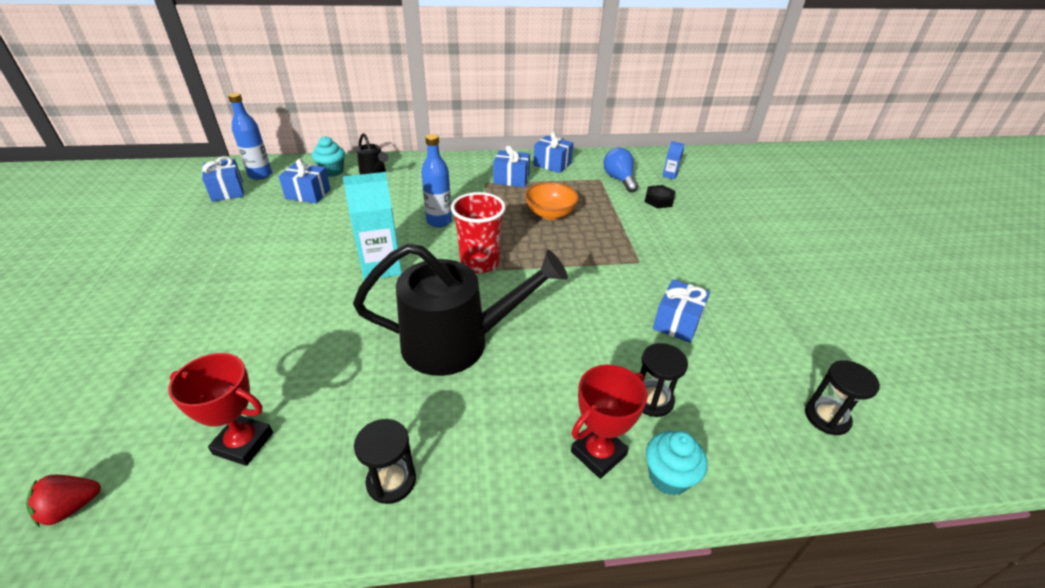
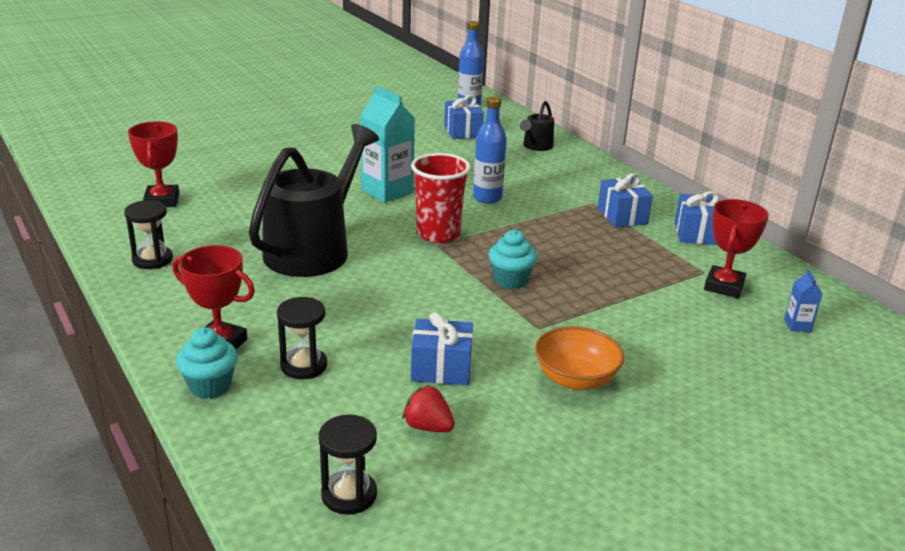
camera: 65 degrees right, 10 degrees down
red strawberry [26,475,101,527] -> red strawberry moved to [402,385,455,432]
blue gift [202,156,244,202] -> none
turquoise cupcake [312,136,345,177] -> turquoise cupcake moved to [488,229,537,289]
black watering can [353,243,568,376] -> black watering can turned 120 degrees counterclockwise [249,124,379,277]
orange bowl [525,182,579,220] -> orange bowl moved to [535,326,624,390]
blue light bulb [603,147,638,192] -> red trophy [704,199,769,298]
black nut [645,185,675,208] -> none

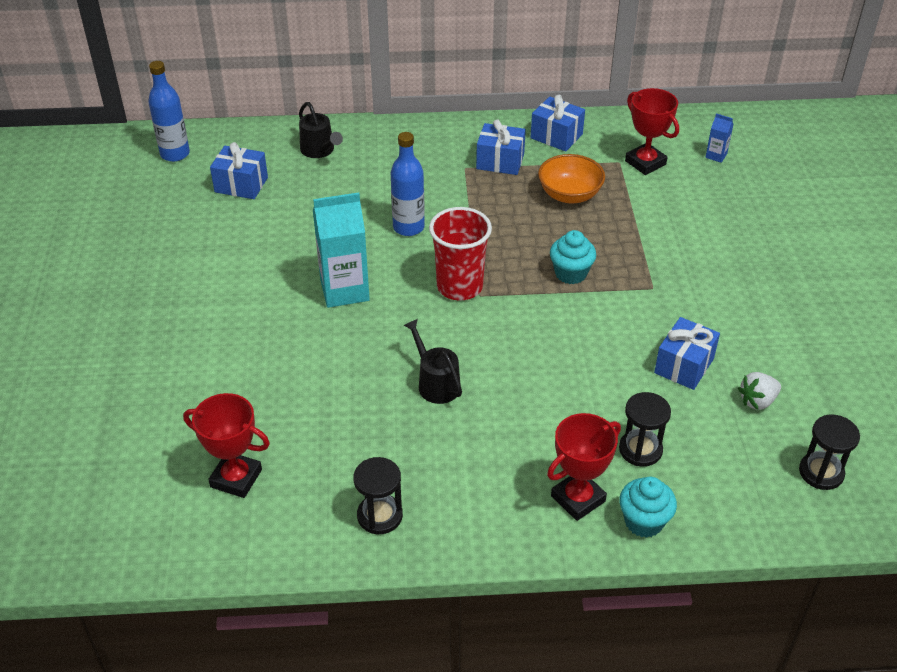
camera: 60 degrees left, 15 degrees up
black watering can [249,124,379,277] -> black watering can [404,319,462,404], size x0.46
red strawberry [402,385,455,432] -> white strawberry [738,372,781,410]
orange bowl [535,326,624,390] -> orange bowl moved to [538,154,605,203]

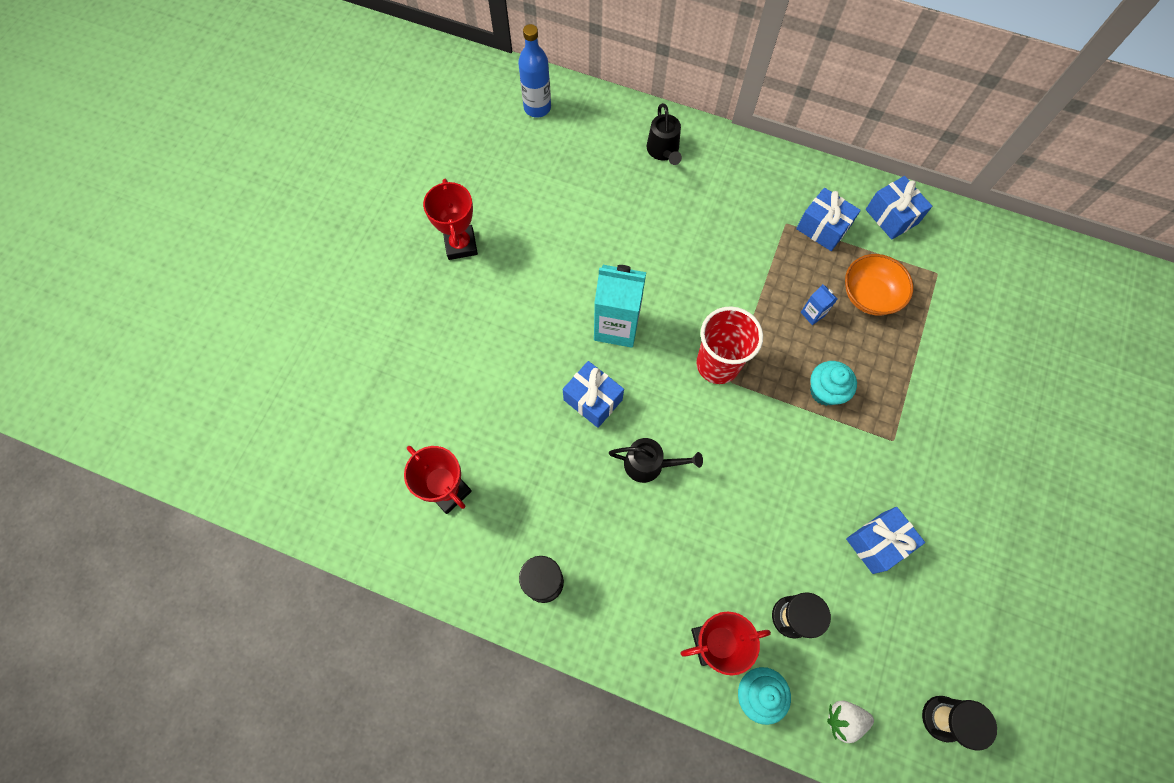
camera: 25 degrees right, 25 degrees up
blue gift [210,142,268,199] -> blue gift moved to [563,361,624,428]
blue bottle [391,132,425,236] -> none
black watering can [404,319,462,404] -> black watering can turned 105 degrees clockwise [609,438,703,483]
red trophy [625,88,679,175] -> red trophy moved to [423,179,478,260]
blue carton [705,114,734,163] -> blue carton moved to [801,284,837,325]
white strawberry [738,372,781,410] -> white strawberry moved to [827,701,874,743]

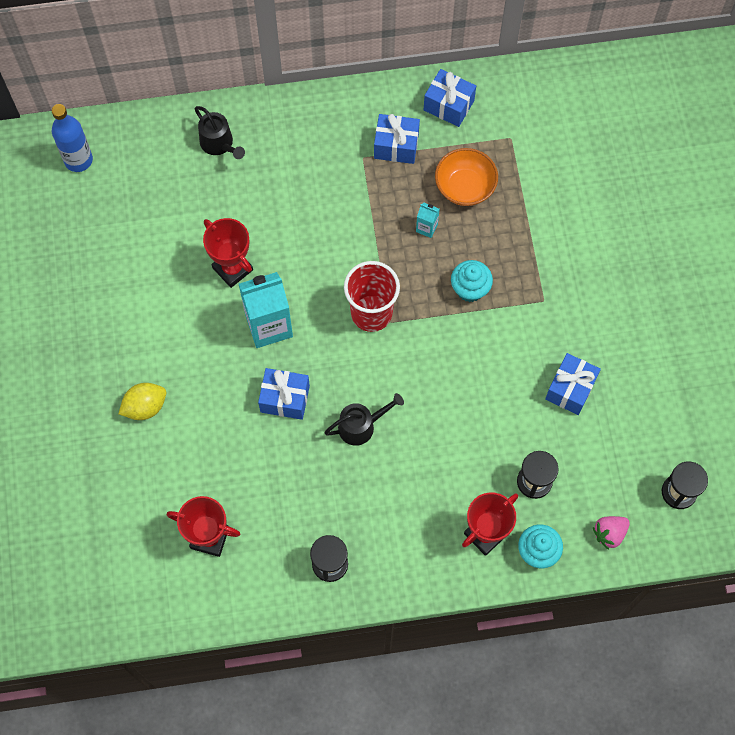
camera: 30 degrees left, 0 degrees up
red trophy [423,179,478,260] -> red trophy moved to [203,218,253,288]
blue carton [801,284,837,325] -> turquoise carton [416,203,440,238]
white strawberry [827,701,874,743] -> pink strawberry [593,516,630,550]
none -> yellow lemon [118,383,166,420]

